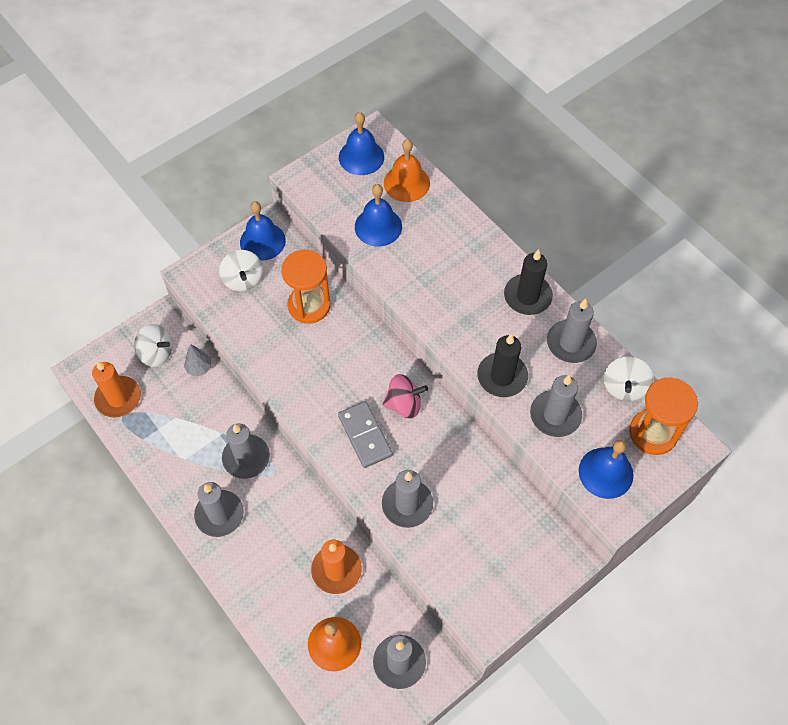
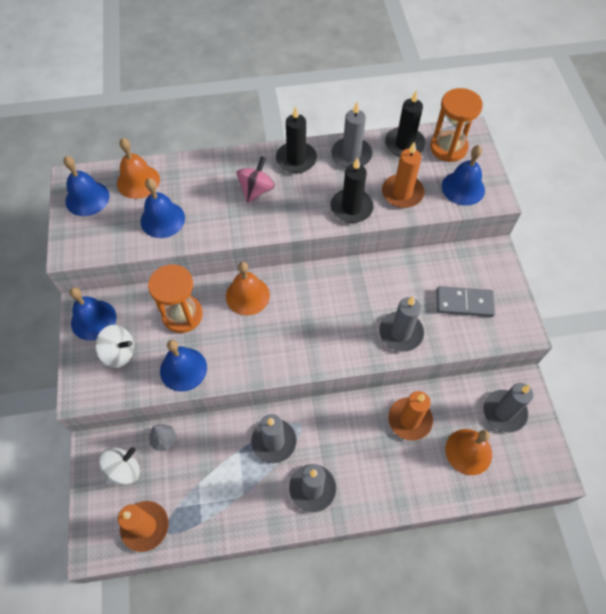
camera: 60 degrees left, 0 degrees up
grey domino [338,401,393,468] -> grey domino moved to [437,286,495,317]
pink spinning top [383,374,428,418] -> pink spinning top moved to [237,156,275,203]
grey candle [530,375,582,437] -> orange candle [382,141,424,208]
white spinning top [604,356,654,401] -> black candle [385,91,426,157]
none -> blue bell [160,340,207,392]
none -> orange bell [226,262,270,316]

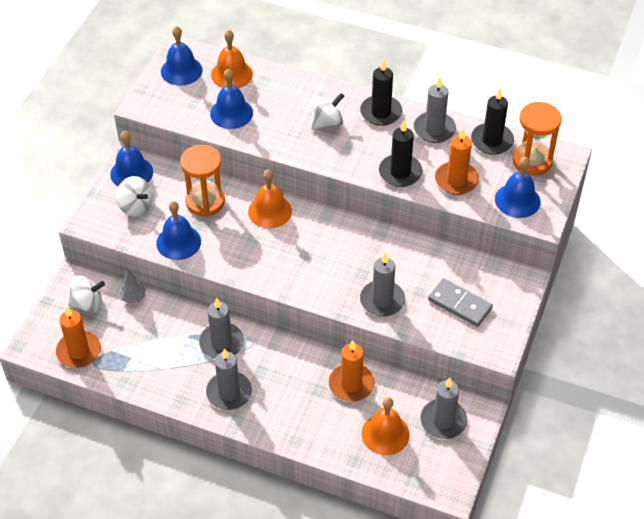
camera: 30 degrees right, 10 degrees down
pink spinning top [237,156,275,203] -> white spinning top [311,93,344,130]

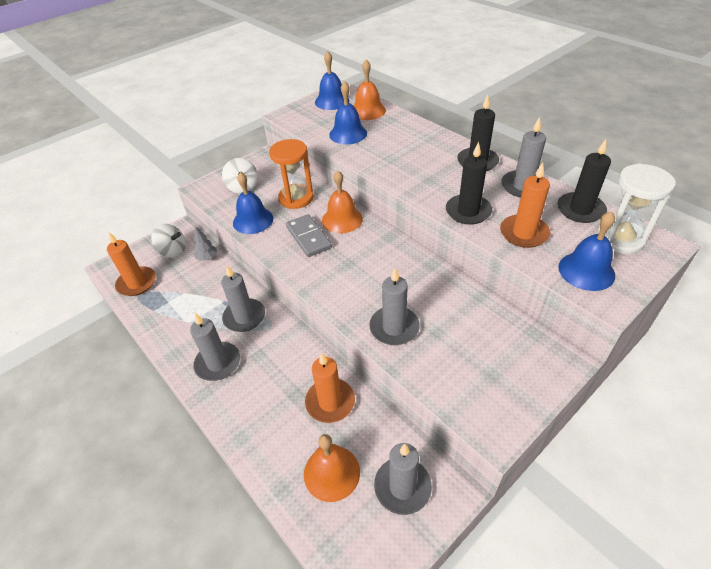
camera: 30 degrees right, 5 degrees down
blue bell [110,131,153,186] -> none
white spinning top [311,93,344,130] -> none
grey domino [428,278,493,327] -> grey domino moved to [286,214,332,257]
orange hourglass [512,102,562,176] -> white hourglass [596,163,676,254]

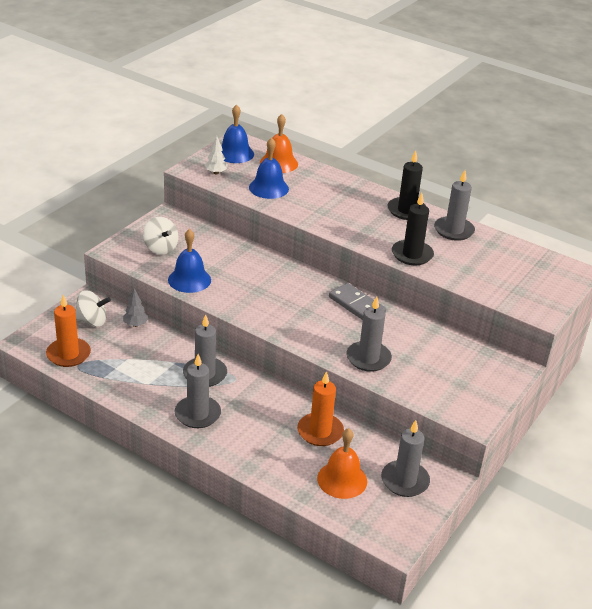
camera: 20 degrees left, 10 degrees down
orange hourglass [269,139,314,209] -> none
grey domino [286,214,332,257] -> grey domino moved to [329,283,386,320]
orange bell [322,170,363,233] -> none
orange candle [500,163,551,248] -> none
black candle [558,139,611,223] -> none
blue bell [558,211,615,291] -> none
white hourglass [596,163,676,254] -> none
none -> white tree [205,136,228,174]

